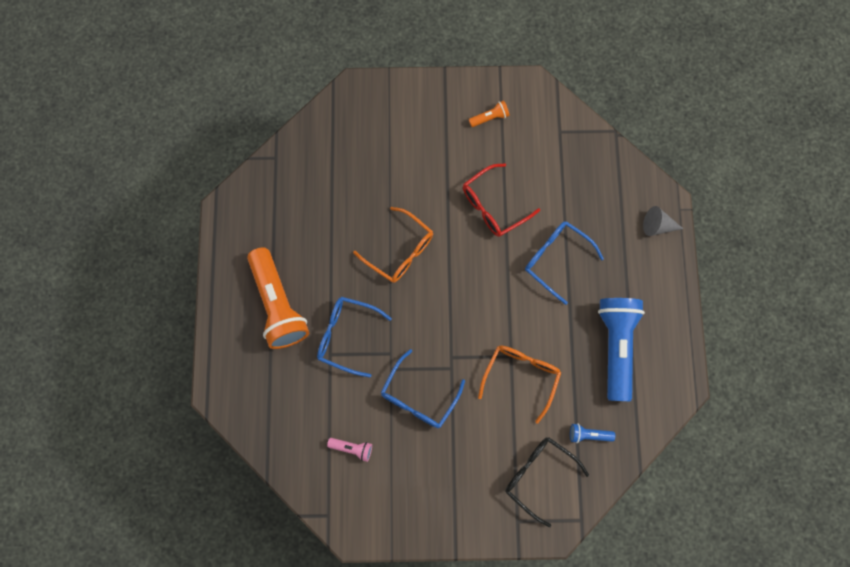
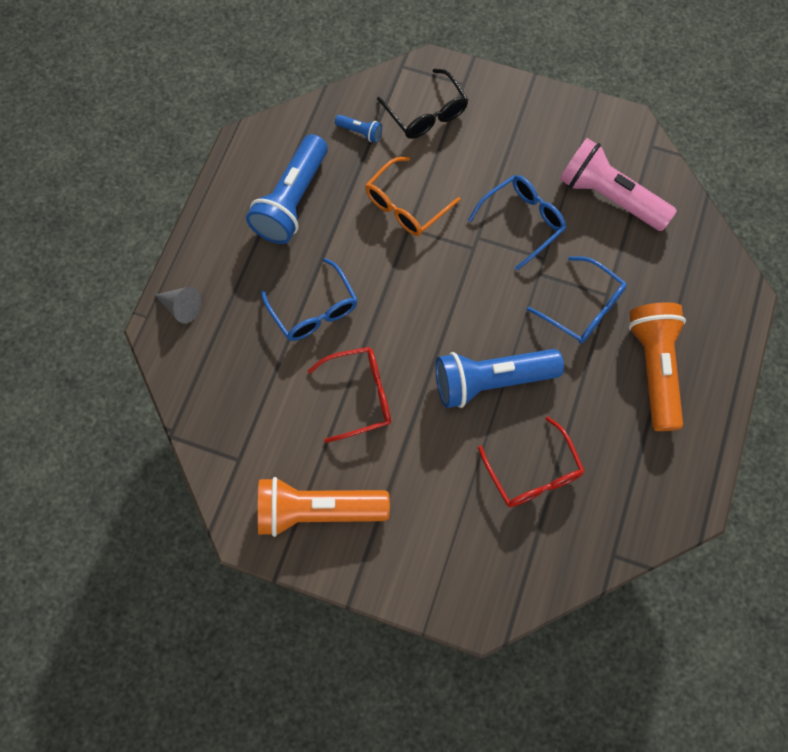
camera: 160 degrees left, 5 degrees down
pink flashlight [327,438,372,462] -> pink flashlight [560,138,677,231], size x2.37
orange glasses [353,207,433,283] -> blue flashlight [435,349,564,408]
orange flashlight [469,100,510,127] -> orange flashlight [258,477,390,537], size x2.37
none -> red glasses [478,416,585,507]

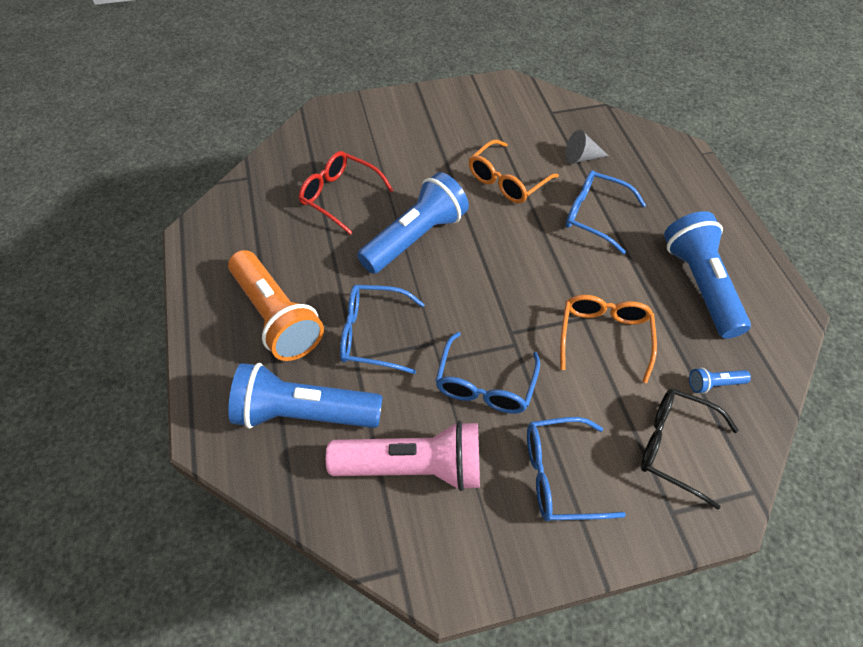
camera: 145 degrees right, 15 degrees down
grey cone [155,287,201,324] -> grey cone moved to [565,130,609,164]
orange flashlight [258,477,390,537] -> none
red glasses [308,347,391,443] -> orange glasses [469,140,559,203]
none -> blue flashlight [228,363,383,429]
none -> blue glasses [527,417,626,521]

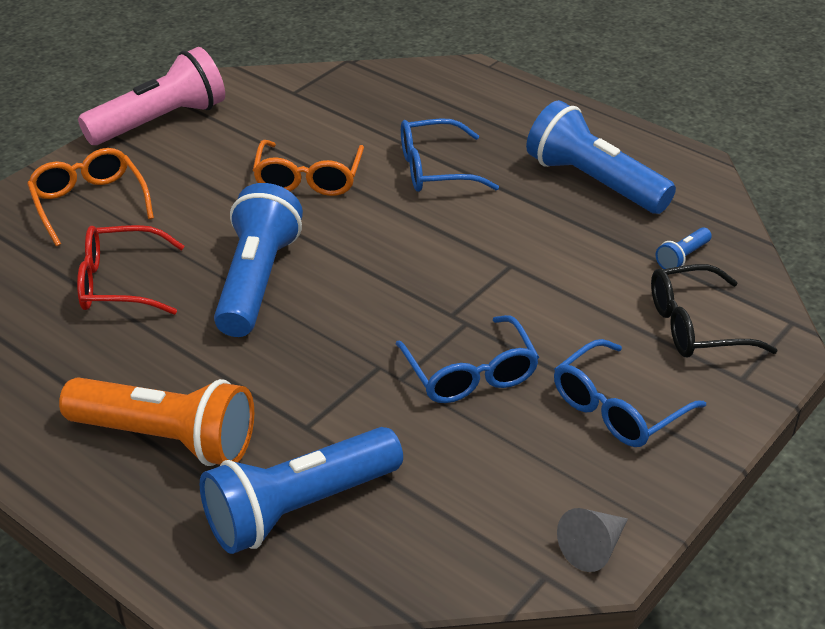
camera: 35 degrees left, 15 degrees down
pink flashlight [326,420,480,491] -> pink flashlight moved to [78,47,225,145]
blue glasses [340,285,425,374] -> none
orange glasses [560,295,657,383] -> orange glasses moved to [27,148,154,246]
grey cone [565,130,609,164] -> grey cone moved to [557,508,628,572]

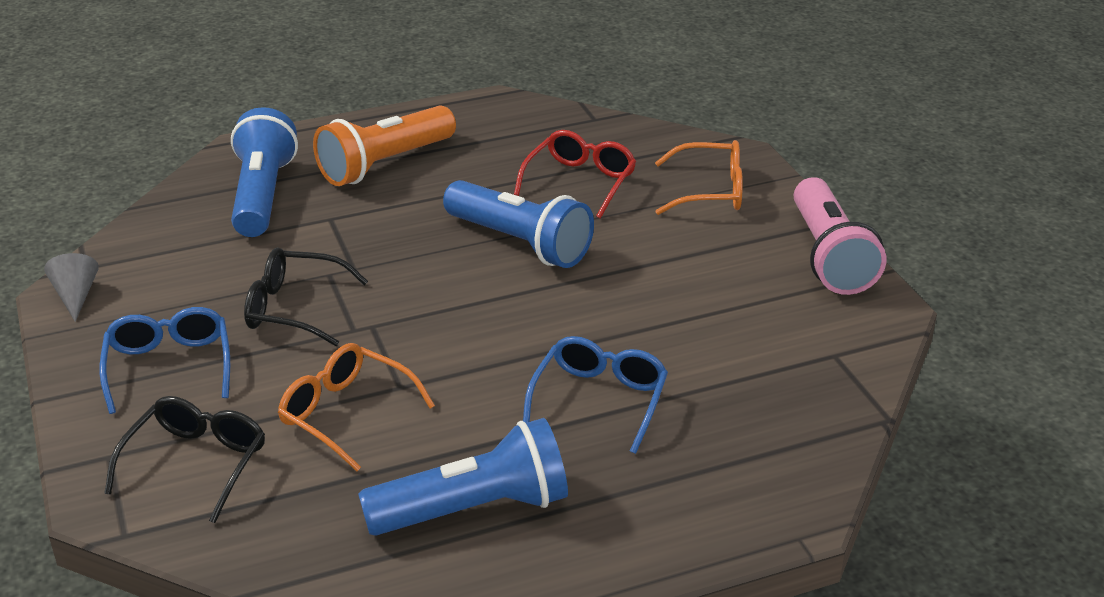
camera: 120 degrees right, 5 degrees down
orange glasses [253,140,364,196] -> orange glasses moved to [278,343,435,471]
blue glasses [396,315,539,403] -> black glasses [244,247,368,346]
blue flashlight [656,227,712,269] -> none

